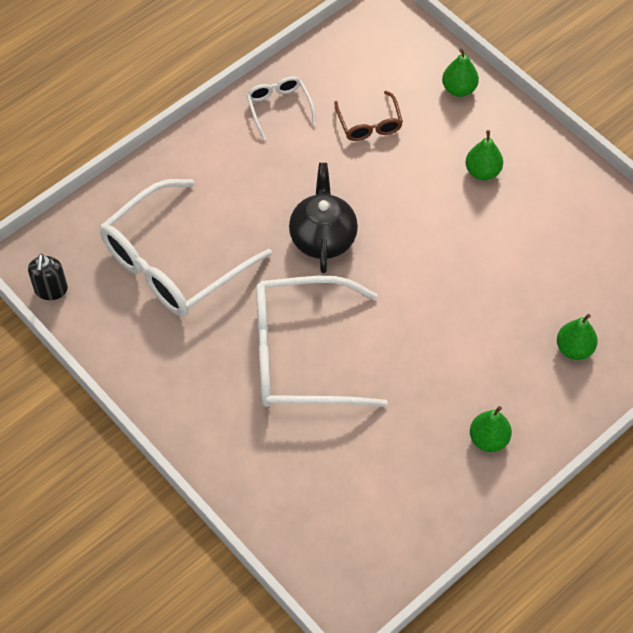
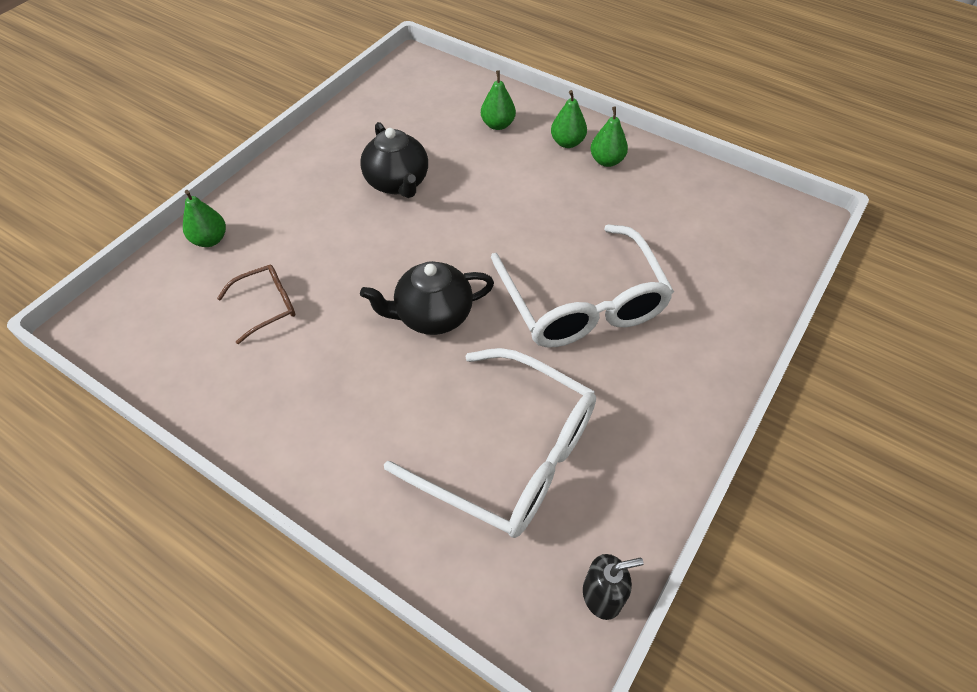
camera: 105 degrees left, 5 degrees down
white glasses [246,76,316,141] -> none
green pear [465,130,503,180] -> green pear moved to [551,90,587,148]
none -> black teapot [360,122,428,198]

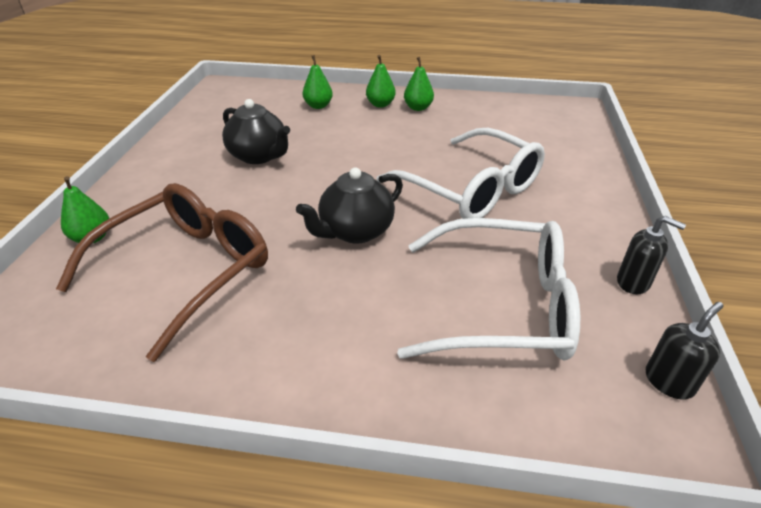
camera: 25 degrees left, 15 degrees down
brown glasses [217,264,295,344] -> brown glasses [56,183,268,362], size x2.12
none -> black soap dispenser [617,216,686,294]

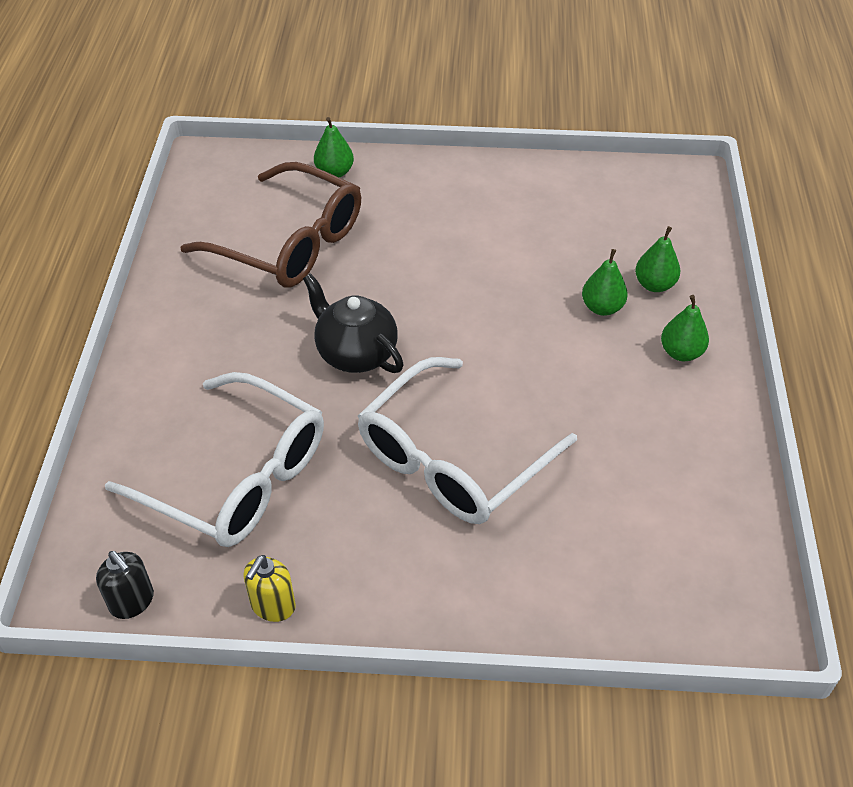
camera: 85 degrees right, 10 degrees up
black teapot [222,99,290,164] -> none
white glasses [397,218,580,361] -> white glasses turned 60 degrees counterclockwise [105,372,324,547]
green pear [404,57,434,111] -> green pear moved to [582,249,628,316]
black soap dispenser [617,216,686,294] -> yellow soap dispenser [243,555,296,622]

